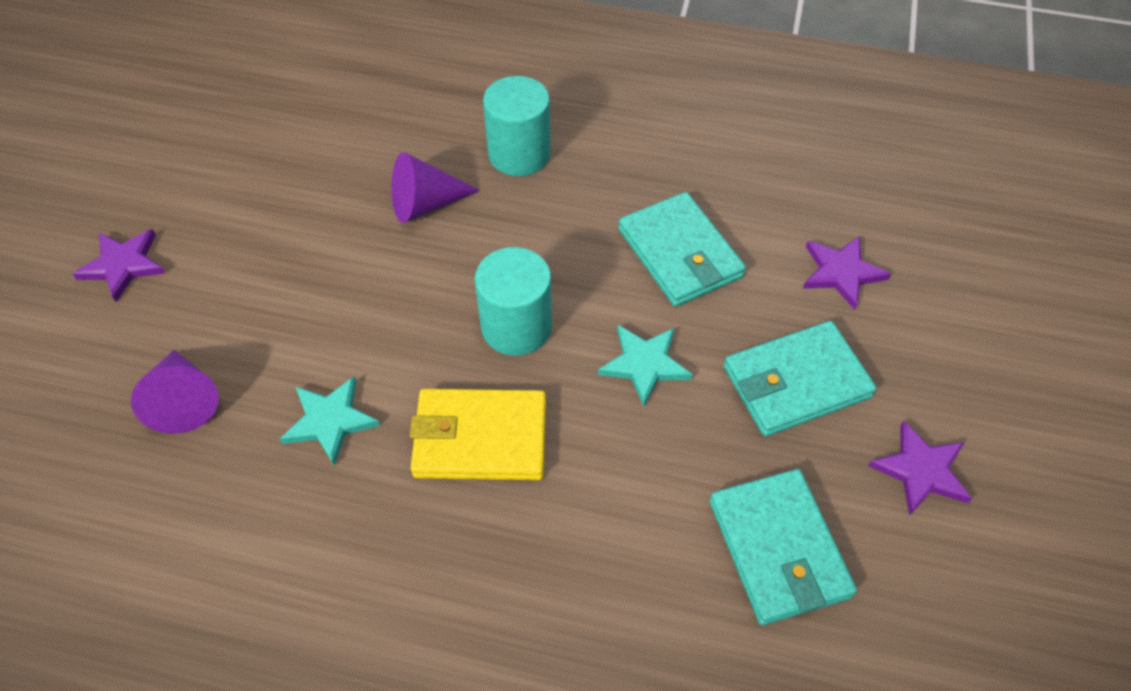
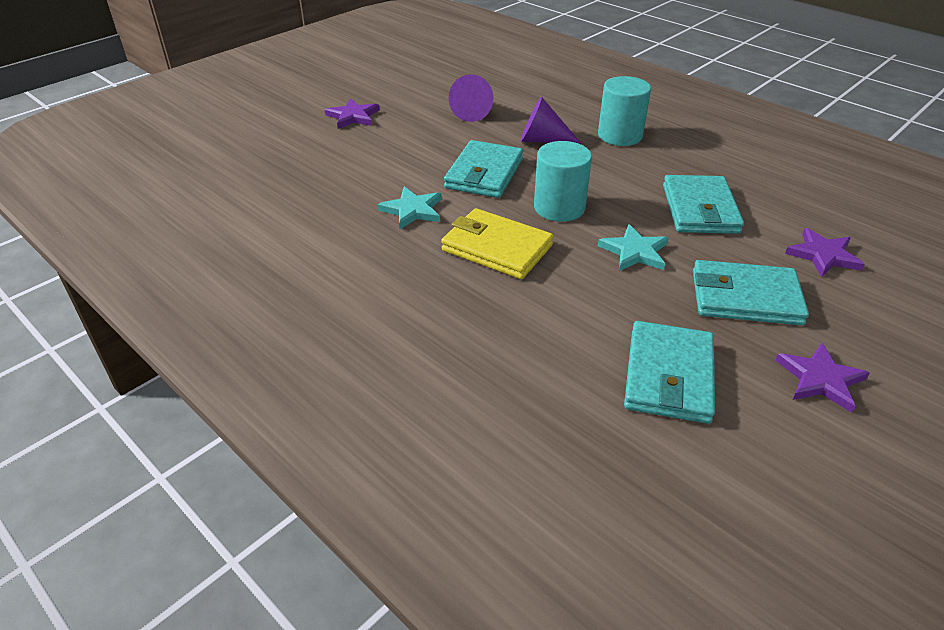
camera: 30 degrees right, 15 degrees down
purple cone [131,350,219,434] -> purple cone moved to [449,74,494,122]
none -> turquoise wallet [444,140,523,198]

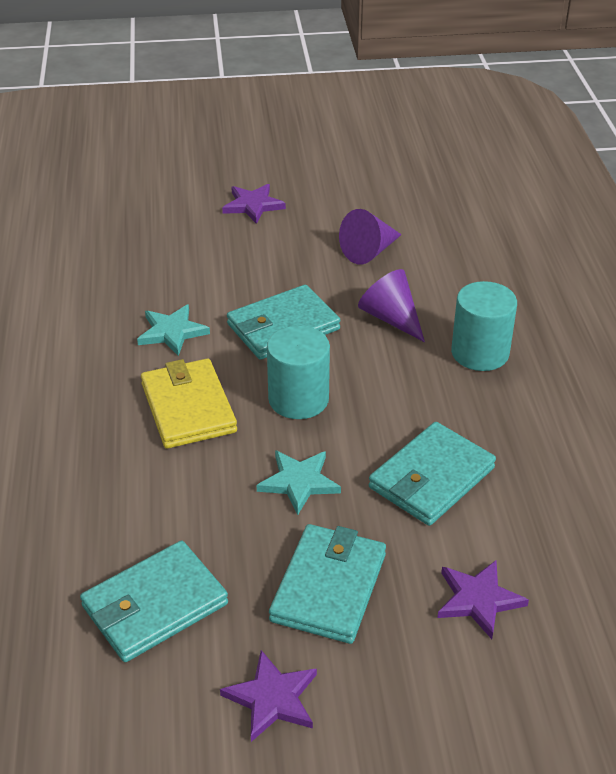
camera: 40 degrees right, 0 degrees up
turquoise wallet [693,260,809,325] -> turquoise wallet turned 60 degrees clockwise [269,524,386,644]

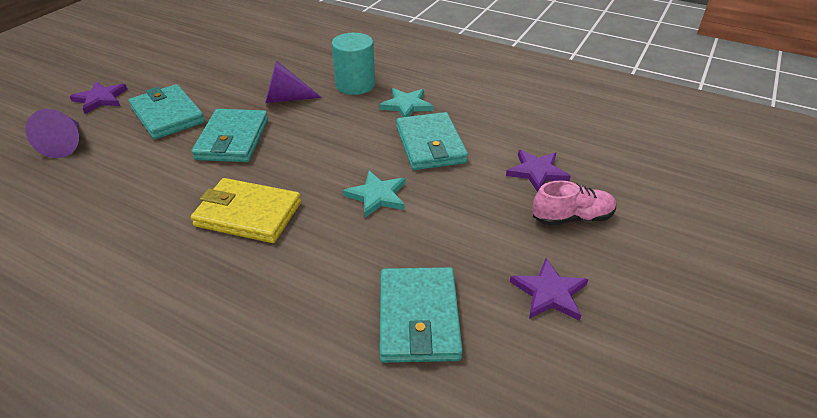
camera: 55 degrees left, 0 degrees up
turquoise star [137,304,210,356] -> turquoise star moved to [379,88,433,117]
turquoise cylinder [267,325,330,419] -> none
turquoise wallet [269,524,386,644] -> turquoise wallet moved to [129,84,205,139]
purple cone [339,209,402,264] -> purple cone moved to [25,109,79,158]
none -> pink shoe [533,181,616,226]

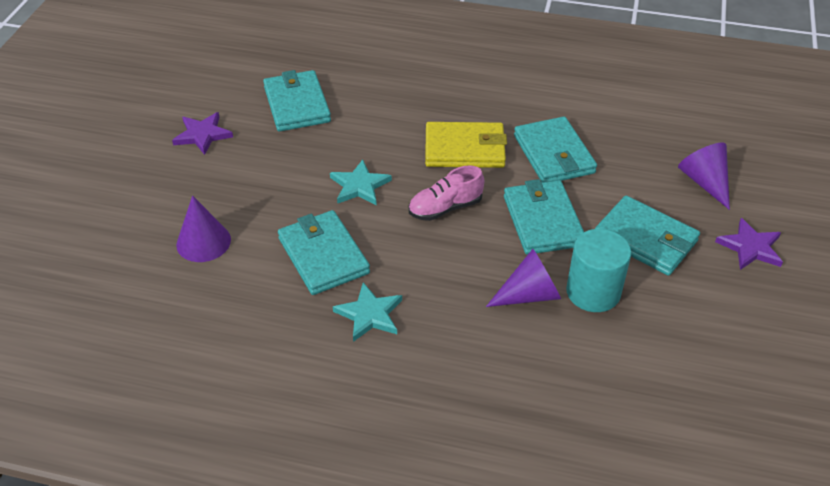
camera: 165 degrees right, 5 degrees up
turquoise cylinder [331,33,375,95] -> turquoise cylinder moved to [566,229,631,312]
purple star [506,150,571,192] -> purple cone [176,195,231,262]
pink shoe [533,181,616,226] -> pink shoe moved to [409,165,484,221]
none -> turquoise wallet [514,116,597,183]

